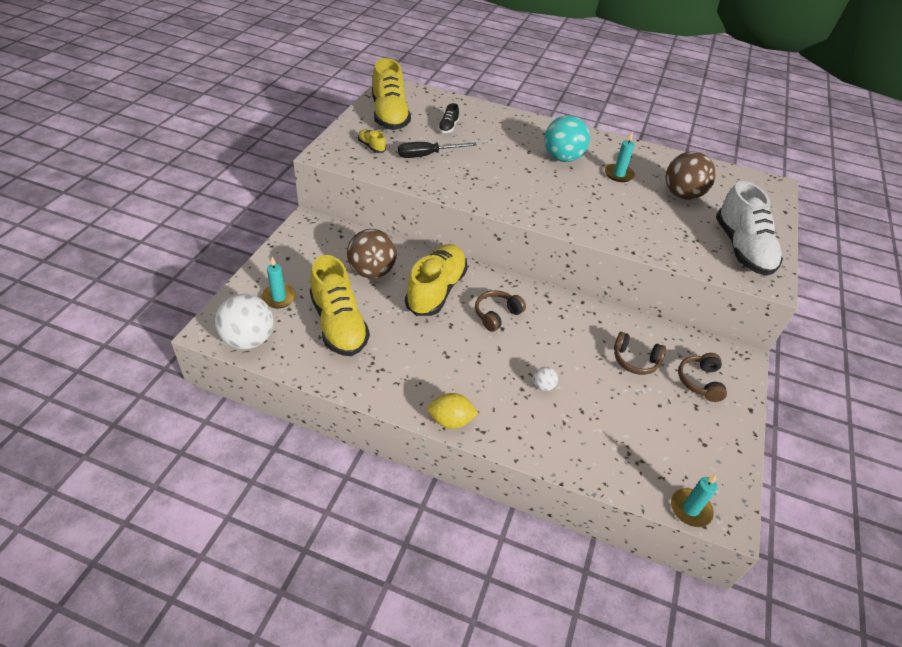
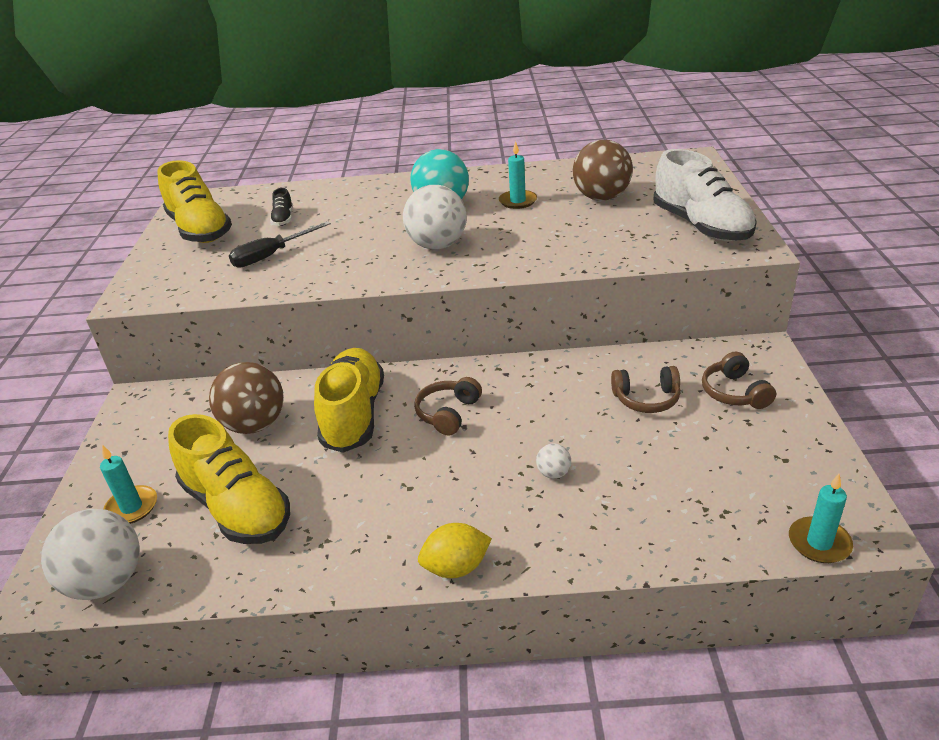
camera: 15 degrees left, 10 degrees down
yellow shoe [358,129,386,153] -> none
none -> white ball [403,185,467,250]

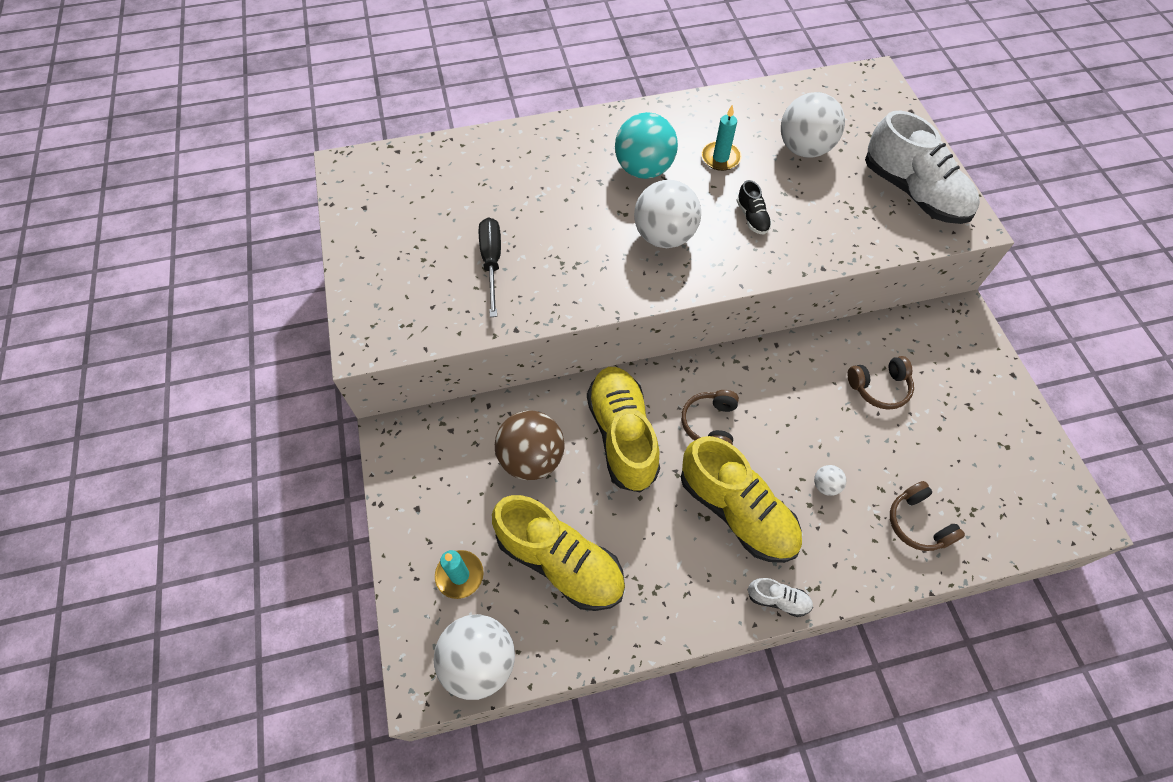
camera: 15 degrees left, 25 degrees up
yellow shoe [157,160,232,243] -> yellow shoe moved to [681,436,802,563]
black screwdriver [229,221,331,268] -> black screwdriver turned 135 degrees clockwise [479,217,501,317]
black shoe [270,188,293,226] -> black shoe moved to [736,180,772,235]
yellow lemon [418,523,492,578] -> white shoe [747,578,813,617]
brown ball [573,140,633,201] -> white ball [781,92,845,158]
brown headphones [702,352,776,409] -> brown headphones moved to [890,481,965,551]
turquoise candle [789,474,853,563] -> none

